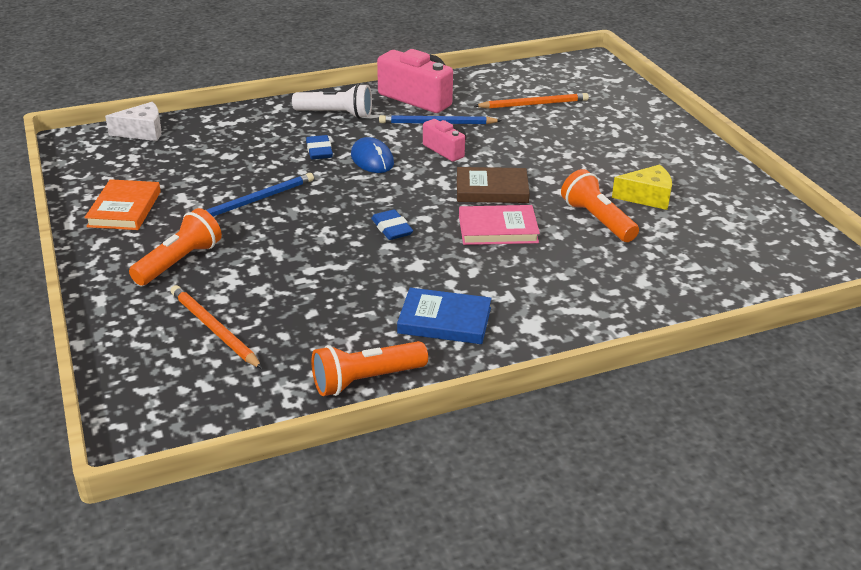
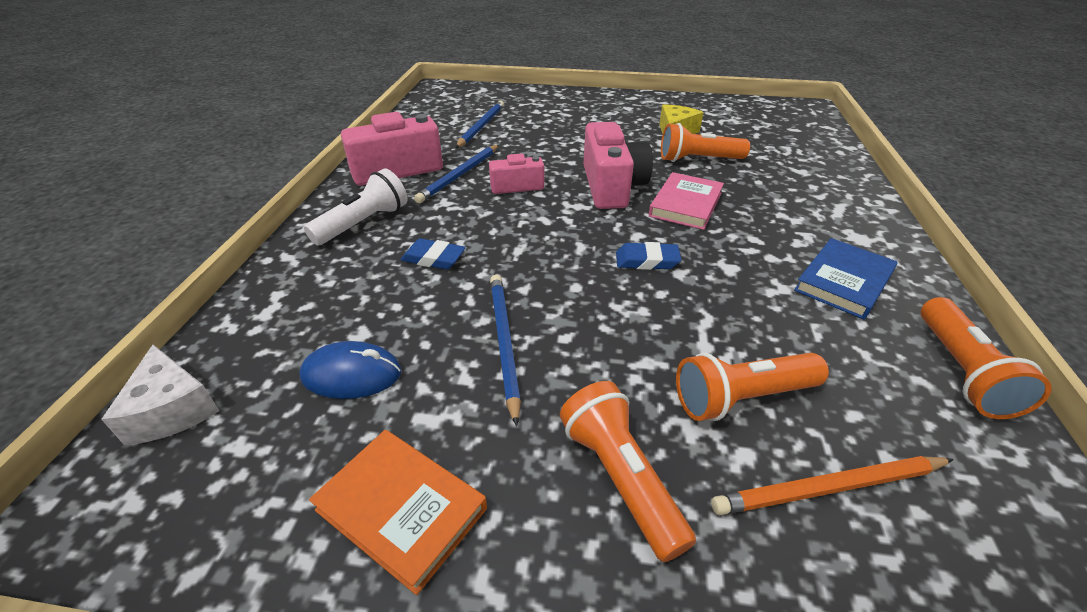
camera: 60 degrees left, 5 degrees up
white cheese [105,102,161,141] -> white cheese turned 135 degrees clockwise [101,345,219,445]
blue mouse [351,137,394,173] -> blue mouse moved to [299,341,401,399]
brown book [457,167,530,203] -> pink camera [584,122,653,209]
orange pencil [475,93,589,109] -> blue pencil [455,101,504,148]
none -> orange flashlight [676,353,829,421]

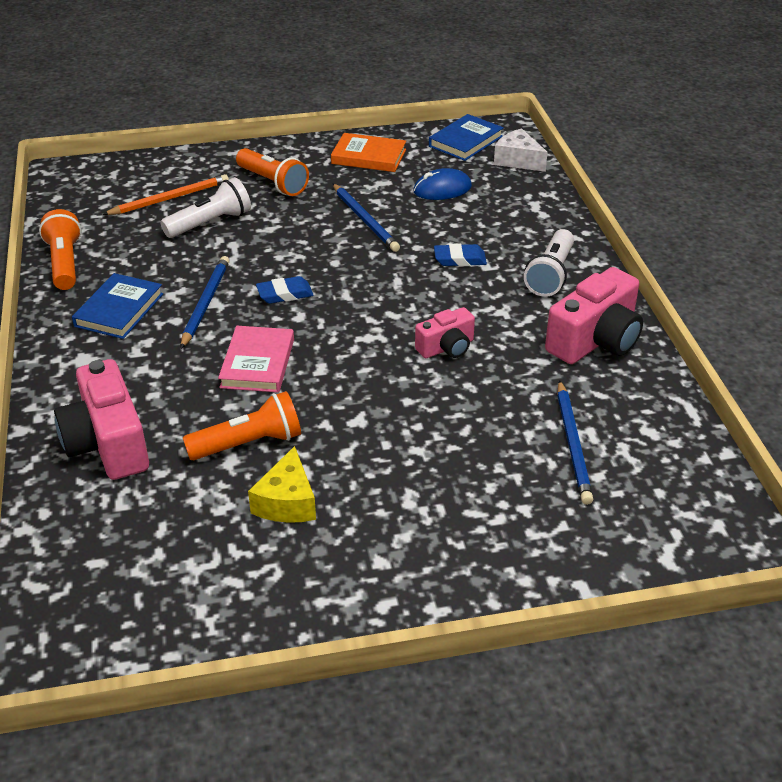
camera: 160 degrees right, 0 degrees up
blue pencil [414,145,499,203] -> blue pencil moved to [181,256,230,349]
pink camera [584,122,653,209] -> pink camera moved to [54,359,149,480]
orange flashlight [676,353,829,421] -> white flashlight [160,177,251,238]
none -> blue book [429,114,504,161]

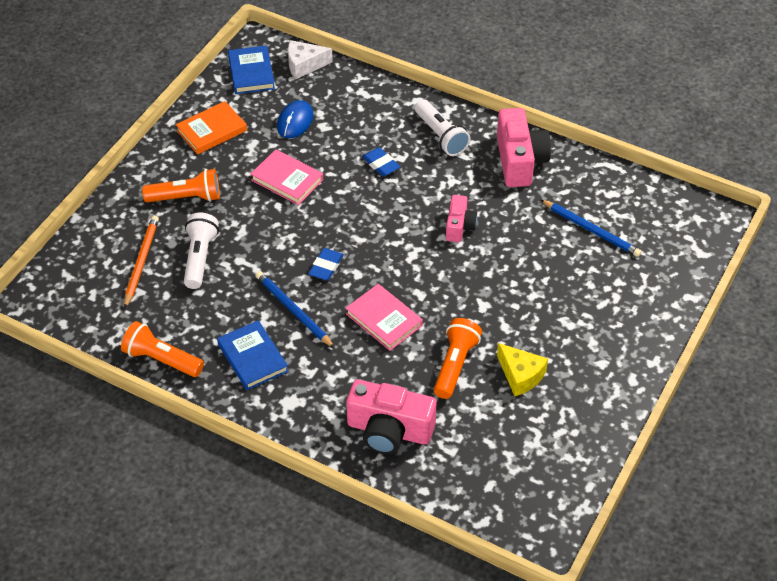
camera: 50 degrees left, 10 degrees up
blue pencil [333,184,400,252] -> pink book [250,149,323,205]
blue eraser [434,243,487,266] -> blue eraser turned 75 degrees counterclockwise [362,147,400,177]

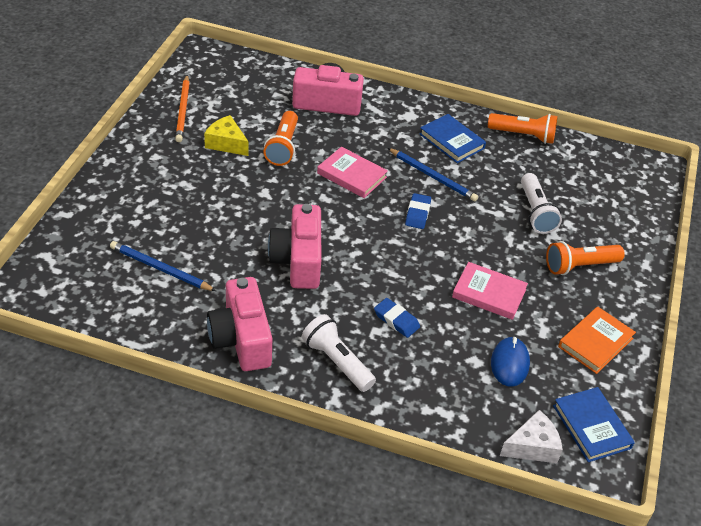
camera: 165 degrees right, 5 degrees down
orange pencil [124,215,159,309] -> orange pencil moved to [175,75,190,142]
pink camera [446,195,478,242] -> pink camera [268,204,321,289], size x1.75

